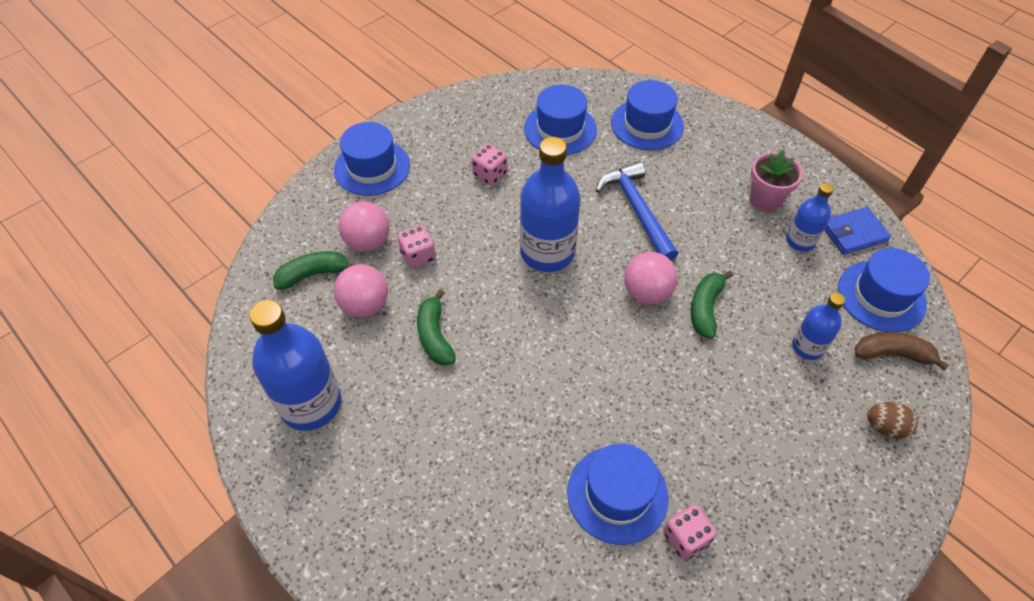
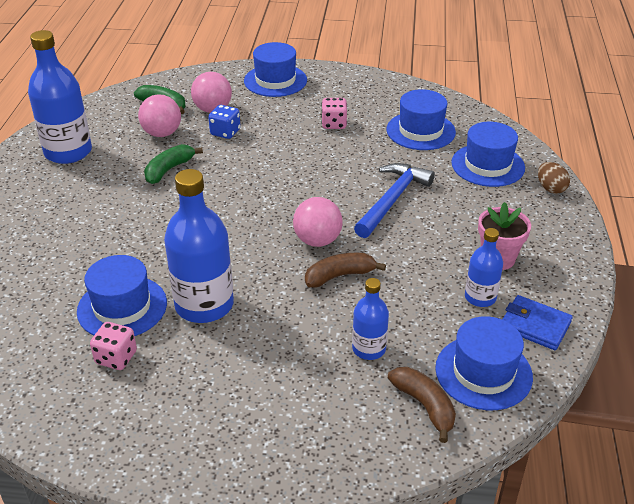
camera: 50 degrees right, 15 degrees down
pink dice [398,225,436,269] -> blue dice [208,105,240,139]
blue bottle [520,137,580,272] -> blue bottle moved to [164,169,234,323]
green banana [691,271,733,339] -> brown banana [305,253,386,288]
brown egg [867,402,918,439] -> brown egg moved to [538,162,570,194]

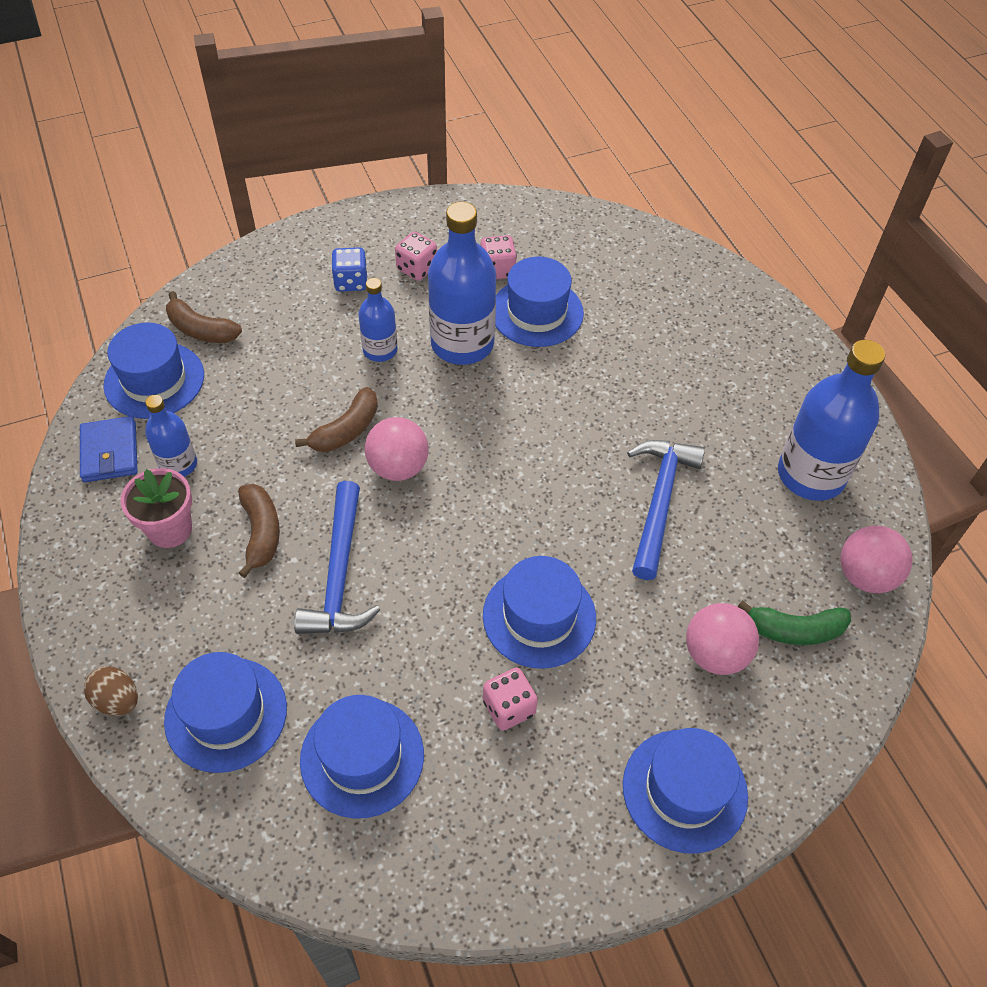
camera: 150 degrees right, 15 degrees up
pink ball [138,94,181,137] -> pink ball moved to [841,526,912,593]
green banana [144,144,203,184] -> blue hammer [627,440,705,580]
blue dice [208,105,240,139] -> blue dice moved to [331,247,368,292]
blue bottle [352,278,389,360] -> blue bottle moved to [359,278,398,362]
blue wallet [502,295,573,350] -> blue wallet turned 75 degrees clockwise [80,416,138,482]
none -> brown banana [238,484,280,578]
none -> pink dice [395,232,437,281]
none -> blue hat [483,556,596,669]

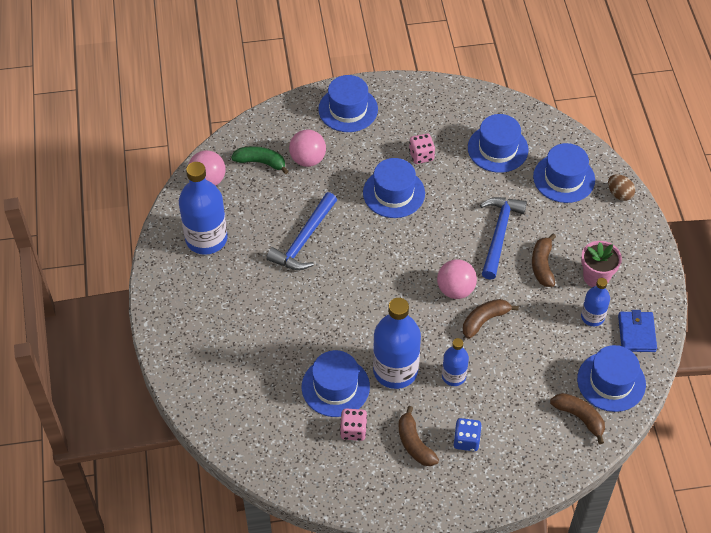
camera: 165 degrees left, 0 degrees up
pink dice [395,232,437,281] -> brown banana [399,406,439,466]

